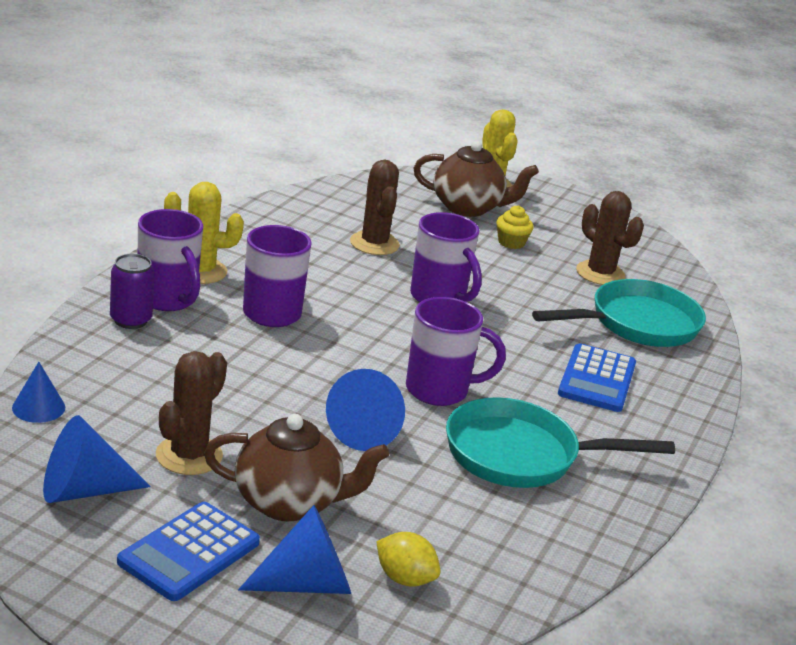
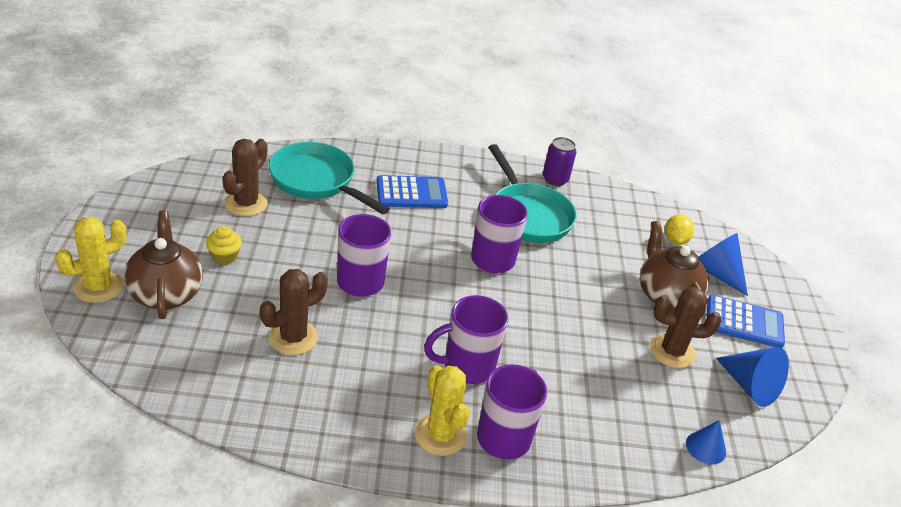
camera: 115 degrees left, 10 degrees up
purple can [110,254,155,329] -> purple can moved to [543,137,576,186]
blue cone [326,369,405,451] -> none

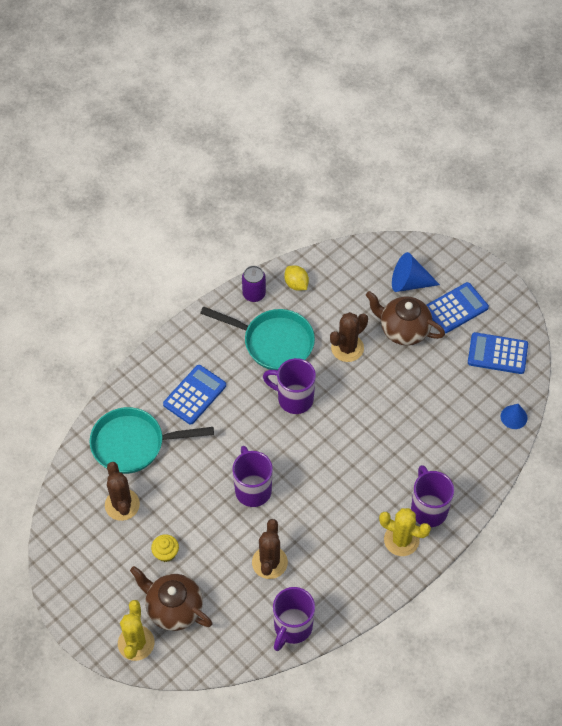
camera: 40 degrees left, 20 degrees up
purple mug [424,295,508,384] -> purple mug moved to [273,587,315,651]
brown cactus [650,287,722,368] -> brown cactus moved to [330,312,368,362]
yellow lemon [665,214,694,245] -> yellow lemon moved to [284,266,309,291]
blue cone [716,347,789,407] -> blue calculator [468,332,528,374]

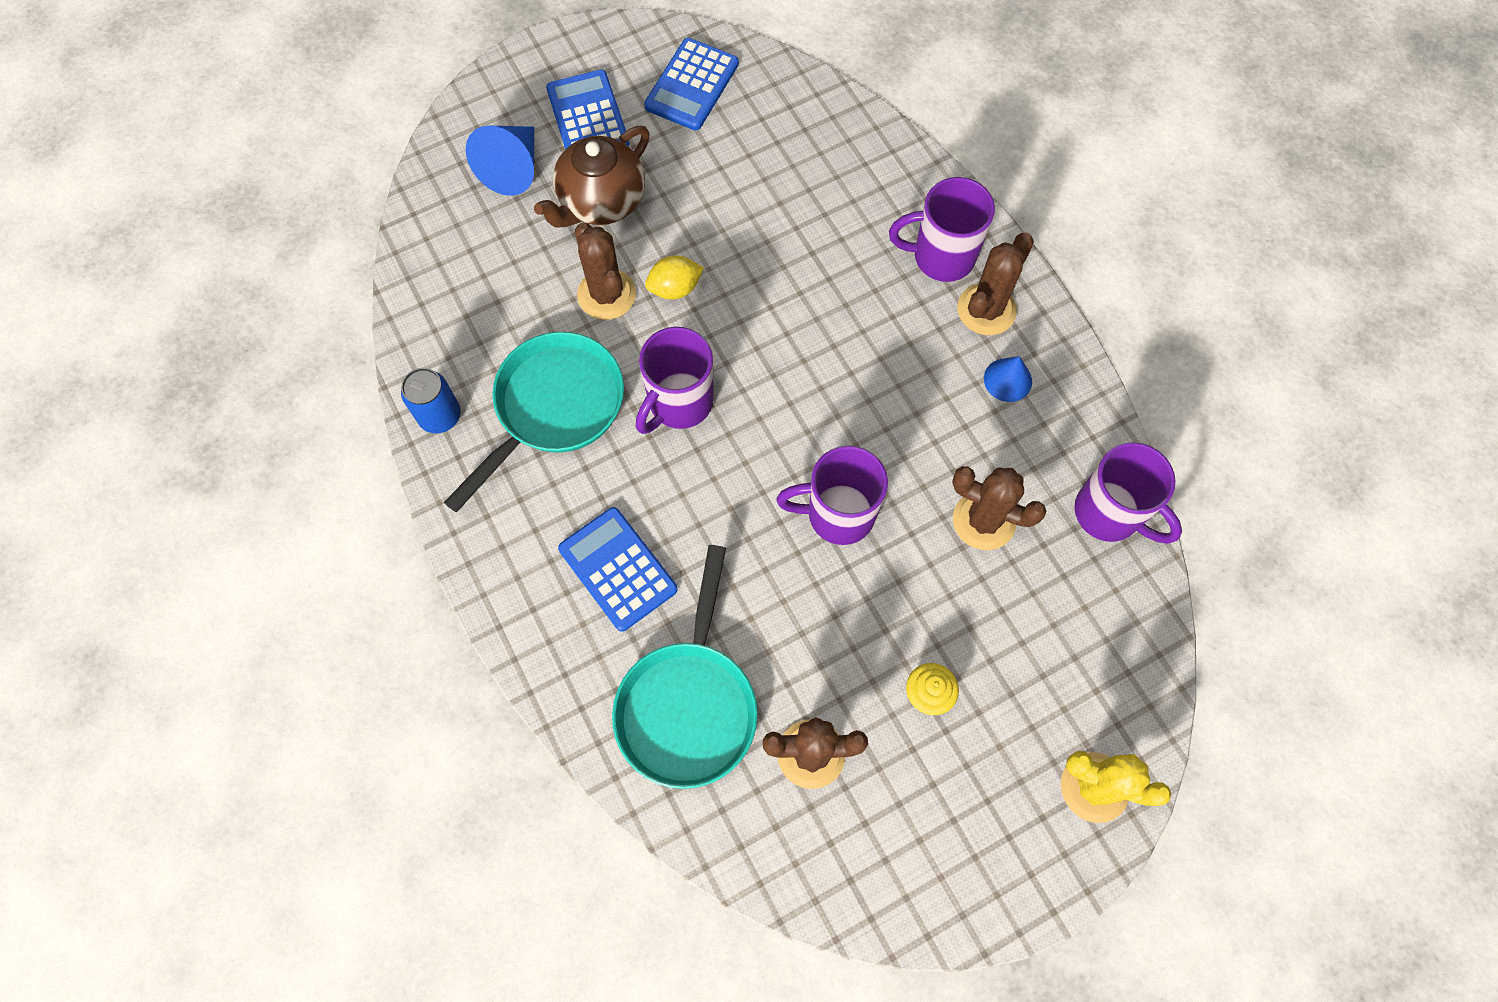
camera: 75 degrees left, 10 degrees up
brown teapot [130,566,212,631] -> none
purple can [242,266,266,302] -> blue can [401,368,461,433]
yellow lemon [284,266,309,291] -> yellow lemon moved to [645,256,704,299]
yellow cactus [379,508,431,556] -> brown cactus [957,233,1034,335]
blue cone [501,404,528,429] -> blue cone moved to [984,356,1032,402]

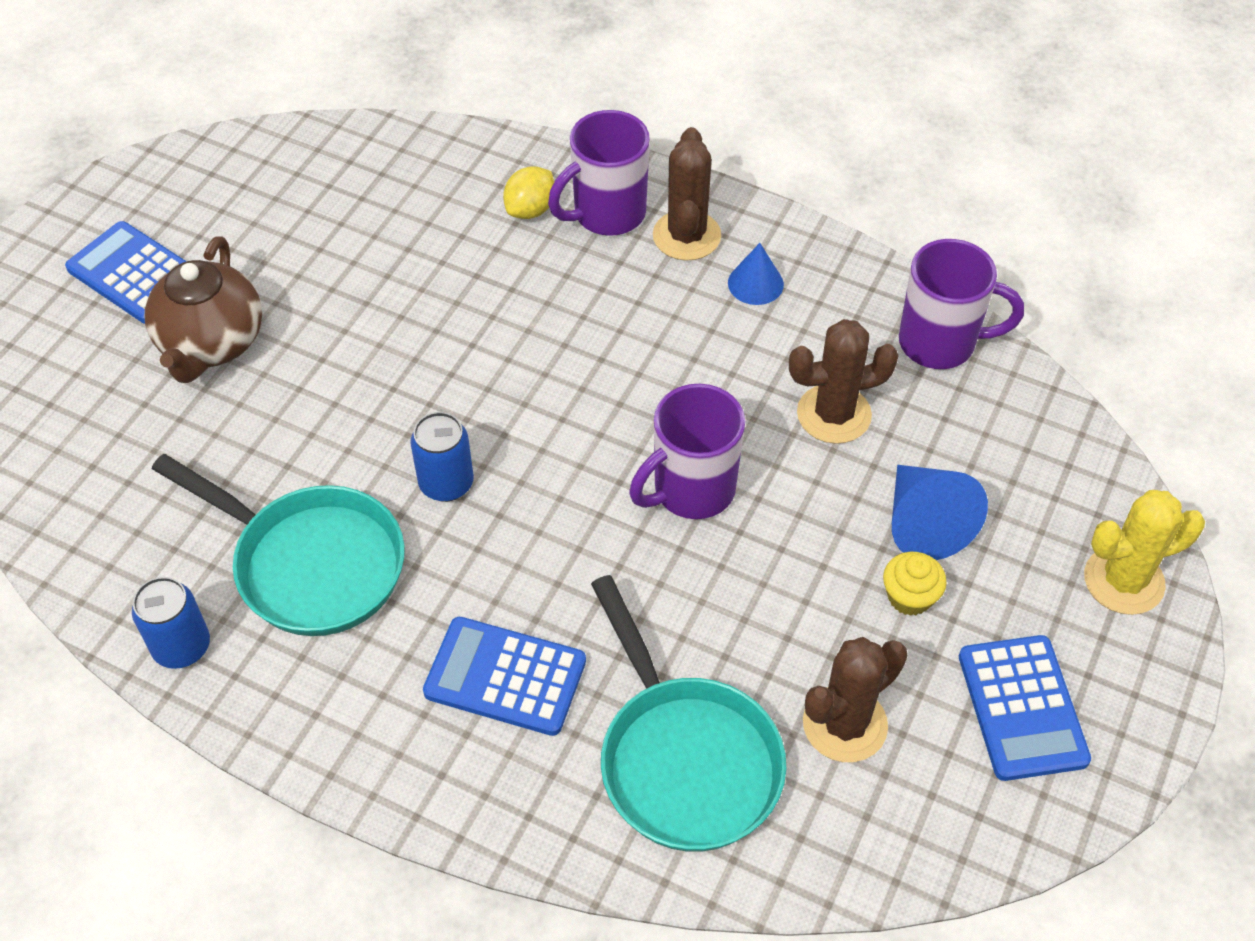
camera: 35 degrees left, 15 degrees down
turquoise pan [444,332,624,512] -> turquoise pan turned 120 degrees clockwise [152,454,405,636]
blue cone [466,126,534,196] -> blue cone moved to [892,465,988,560]
brown cactus [575,222,636,320] -> none
purple mug [636,327,714,434] -> blue can [410,412,474,502]
blue calculator [644,38,739,130] -> blue calculator moved to [959,635,1091,781]
yellow lemon [645,256,704,299] -> yellow lemon moved to [503,166,554,219]

